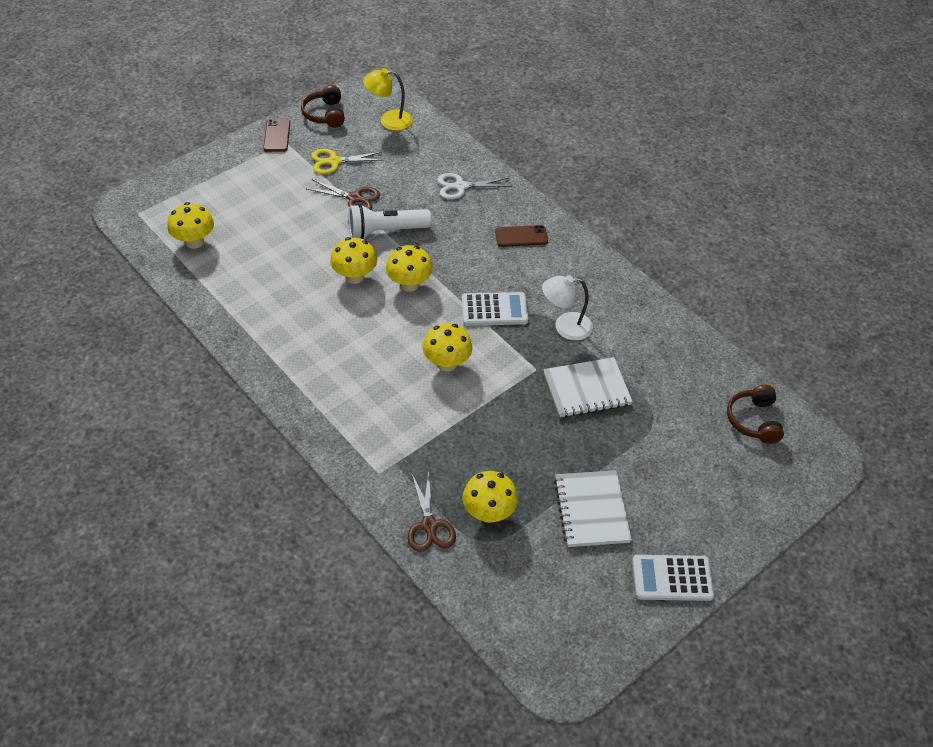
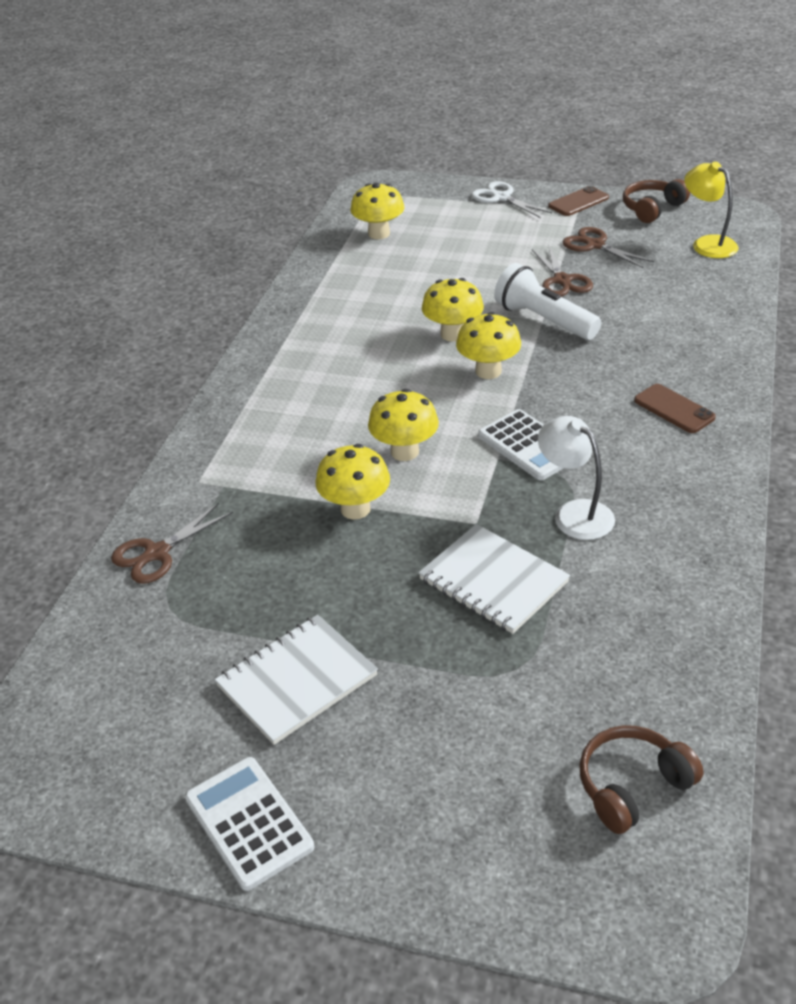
camera: 60 degrees right, 10 degrees down
yellow scissors [311,149,383,174] -> brown scissors [562,227,654,268]
white scissors [437,173,511,199] -> white scissors moved to [471,181,552,218]
yellow mushroom [463,471,518,523] -> yellow mushroom moved to [315,444,390,519]

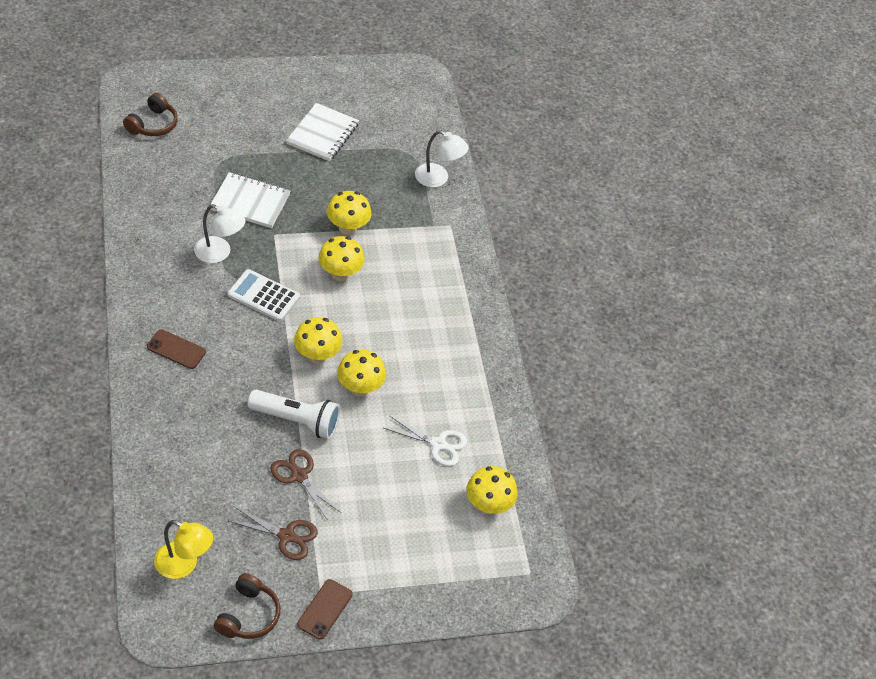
camera: 145 degrees right, 10 degrees up
brown scissors [111,503,233,584] -> white lamp [415,130,469,187]
white calculator [185,757,314,891] -> none
white scissors [471,181,552,218] -> white scissors moved to [384,415,467,466]

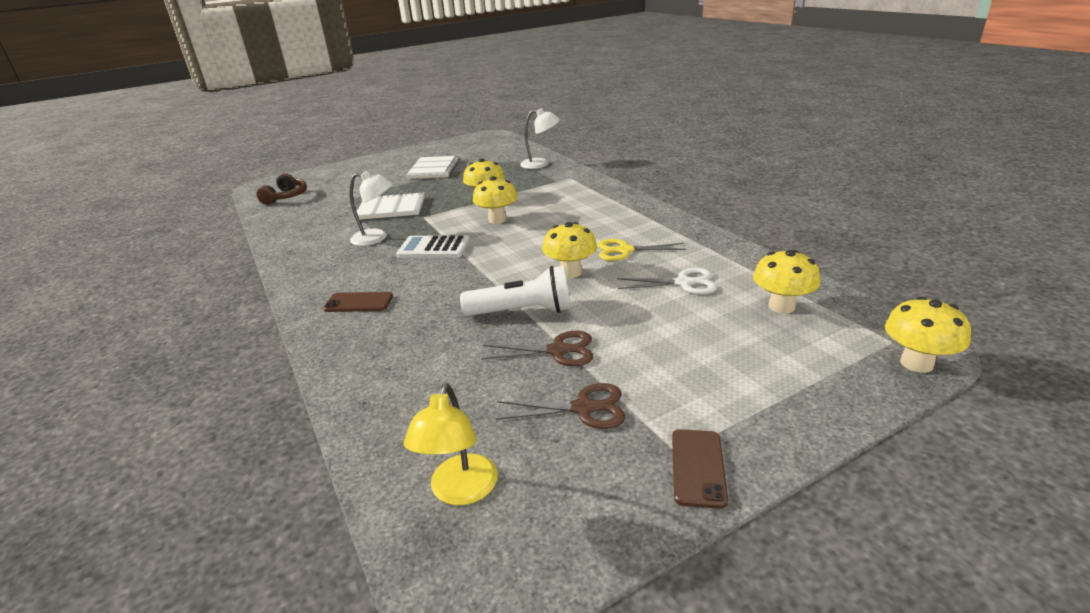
camera: 10 degrees left, 20 degrees down
yellow lamp [154,520,213,579] -> yellow lamp turned 90 degrees clockwise [404,383,498,505]
brown headphones [214,573,281,639] -> none
brown scissors [270,449,341,520] -> brown scissors turned 150 degrees clockwise [481,331,593,366]
yellow mushroom [294,317,343,364] -> yellow mushroom moved to [885,297,971,373]
none -> yellow scissors [598,239,686,261]

